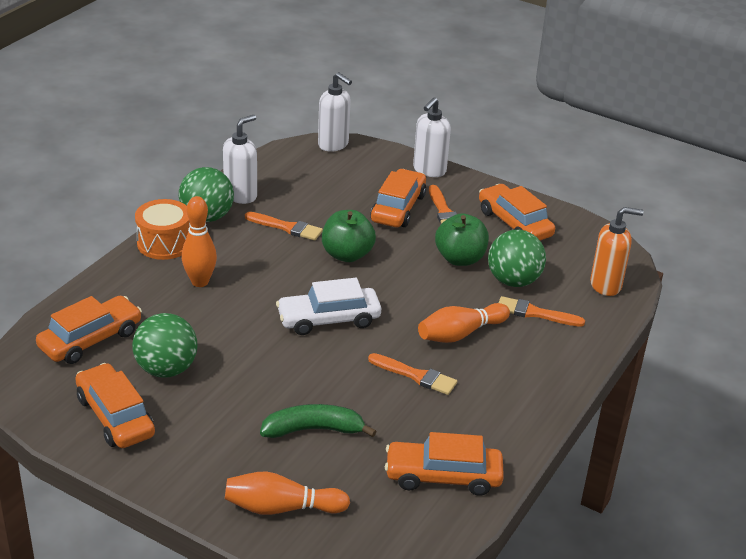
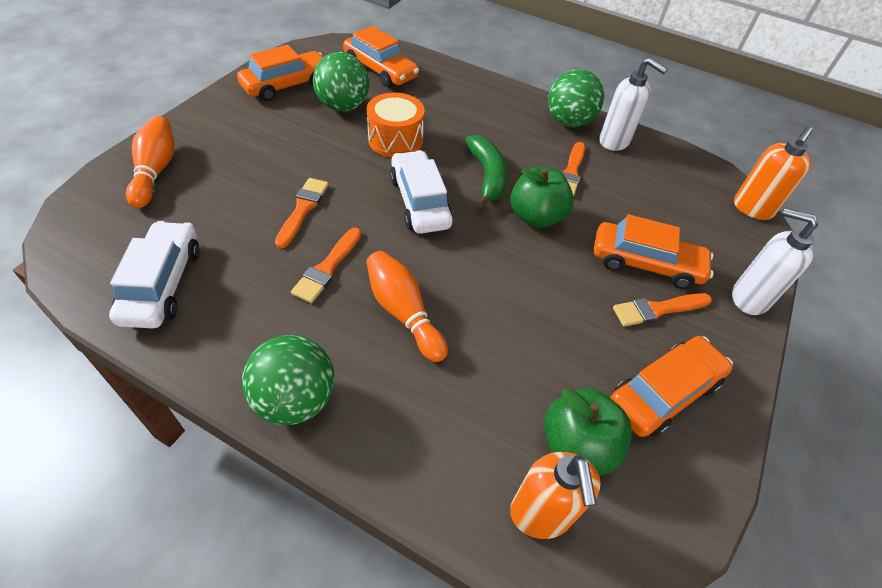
camera: 85 degrees right, 15 degrees up
orange drum [135,199,190,260] -> orange drum moved to [367,92,425,157]
orange bowling pin [182,196,217,287] -> none
green banana [260,404,377,438] -> green banana moved to [466,135,508,208]
white soap dispenser [318,72,352,152] -> orange soap dispenser [734,126,813,220]
orange car [385,432,504,496] -> white car [109,221,199,328]
green apple [435,213,489,266] -> green apple moved to [544,388,632,475]
green ball [488,229,546,287] -> green ball moved to [242,335,334,425]
orange brush [499,296,585,327] -> orange brush moved to [275,178,329,249]

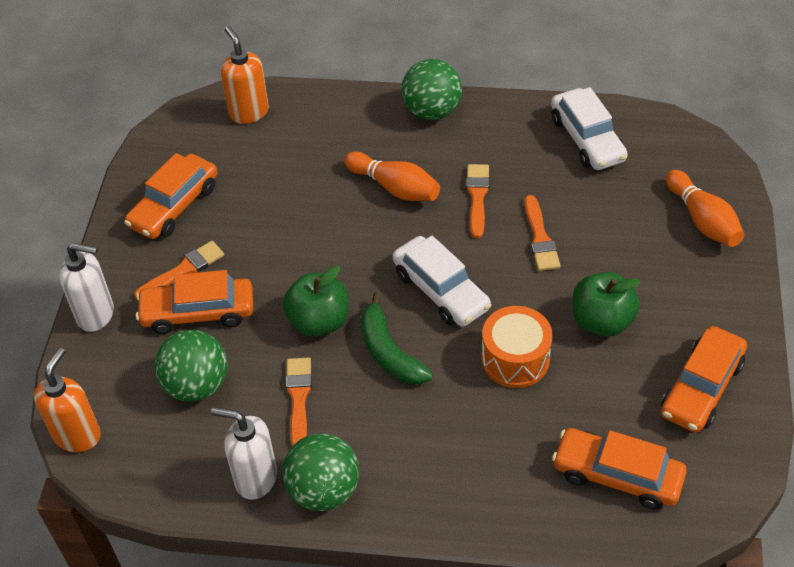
camera: 165 degrees right, 0 degrees up
green ball [313,52,370,112] -> green ball moved to [154,330,227,402]
green apple [544,388,632,475] -> green apple moved to [573,272,641,337]

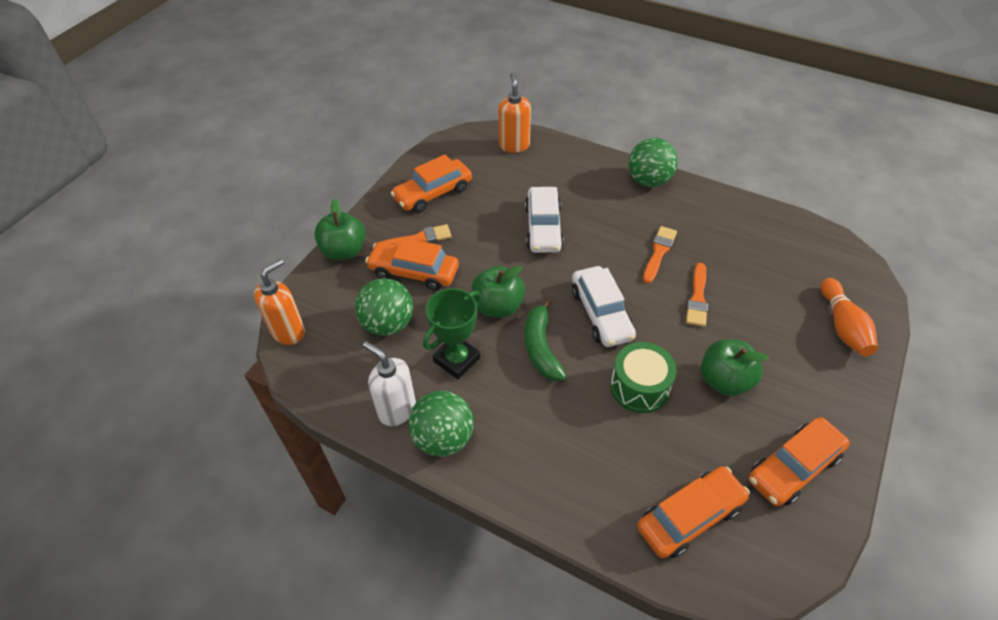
camera: 20 degrees right, 0 degrees up
white soap dispenser [59,243,114,332] -> green apple [314,199,366,260]
orange brush [286,358,312,446] -> green trophy [423,288,481,379]
orange bowling pin [344,152,440,201] -> none
orange drum [481,306,553,388] -> green drum [610,342,677,413]
white car [551,87,628,170] -> white car moved to [525,187,564,253]
orange car [552,428,687,510] -> orange car turned 105 degrees clockwise [637,466,750,558]

